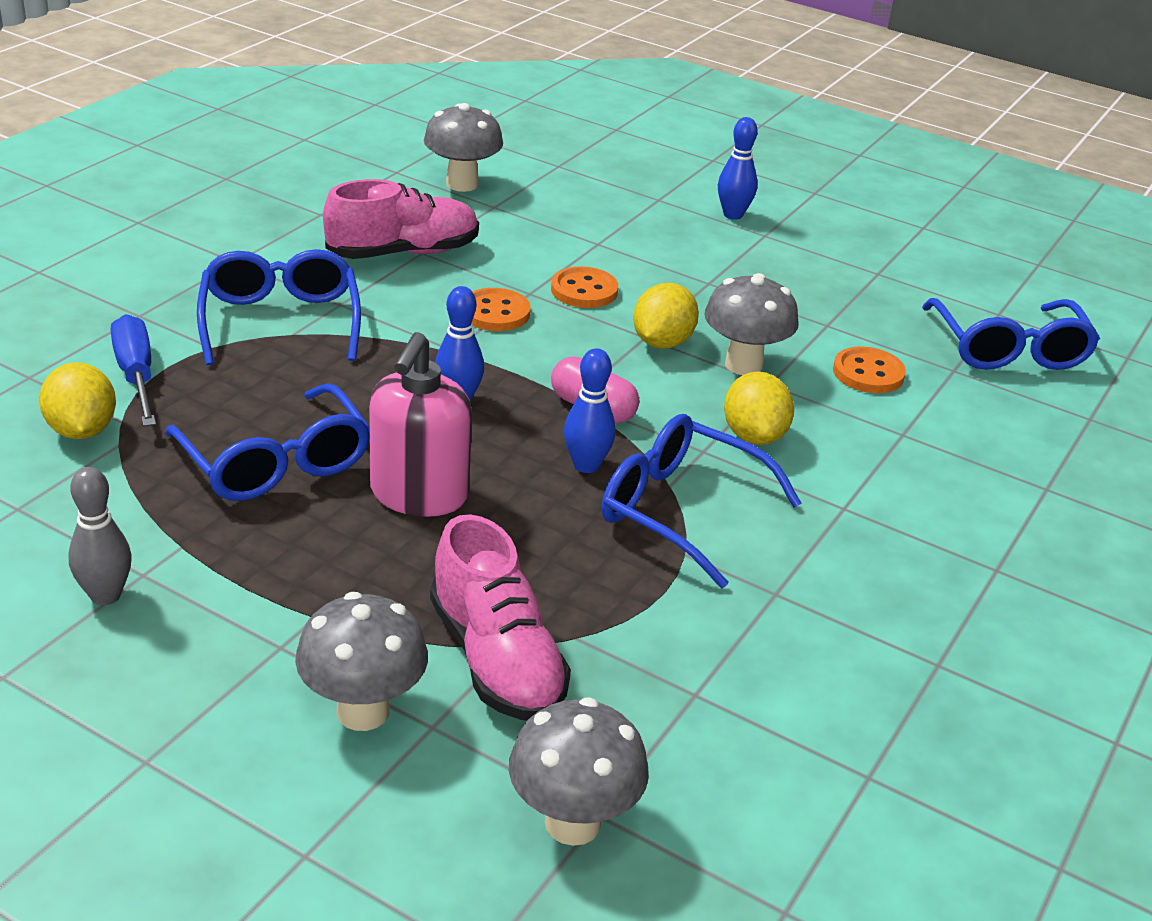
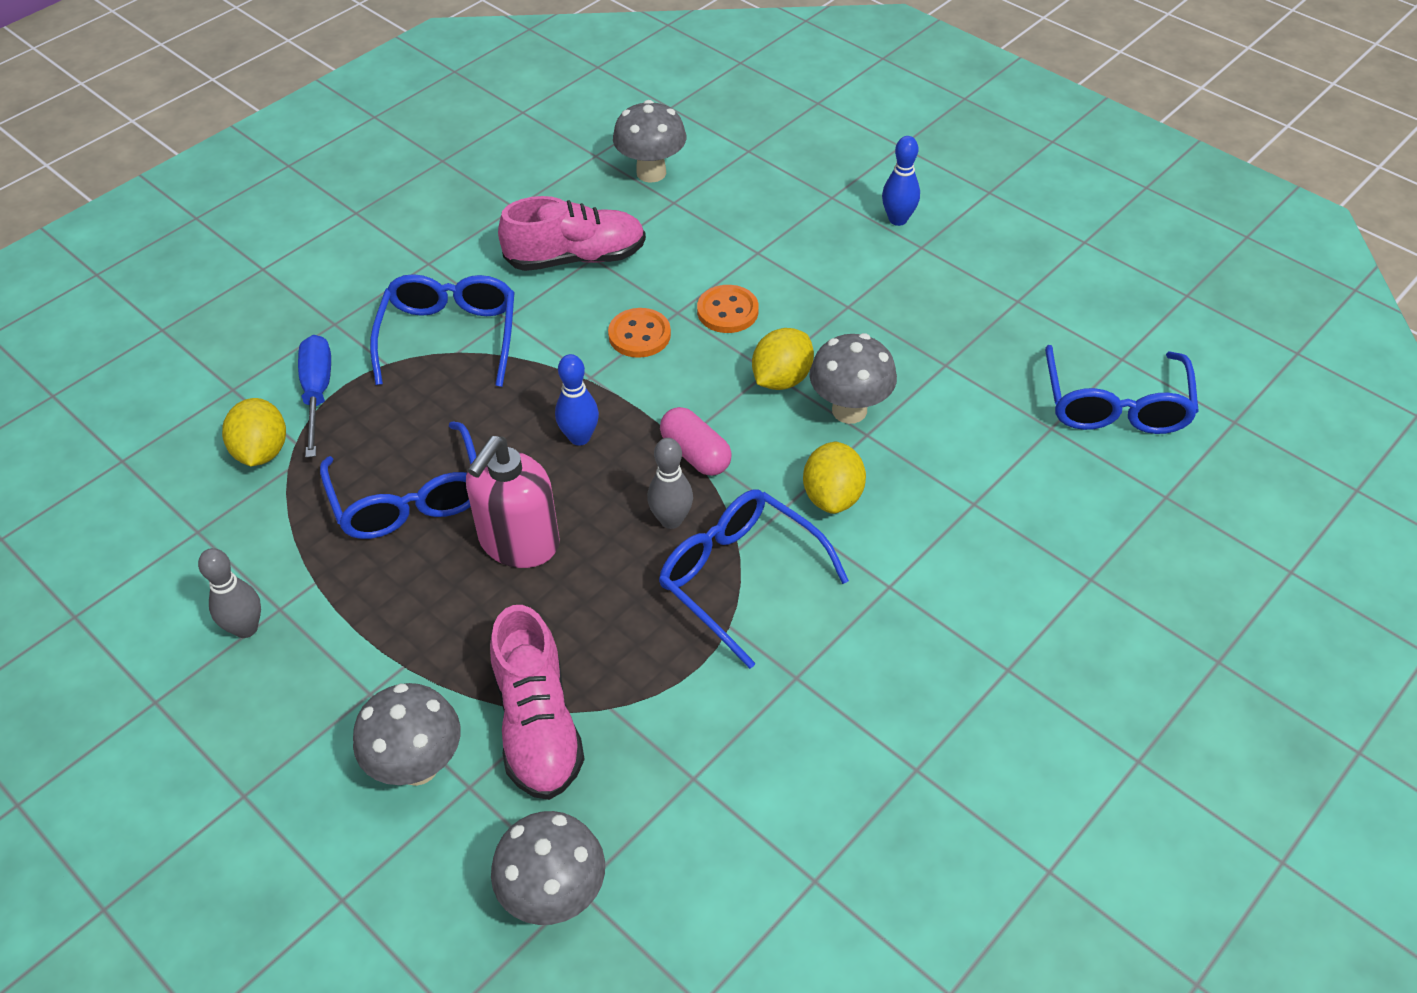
camera: 15 degrees right, 15 degrees up
blue bowling pin [564,348,616,473] -> grey bowling pin [647,438,693,529]
orange button [833,346,906,393] -> none

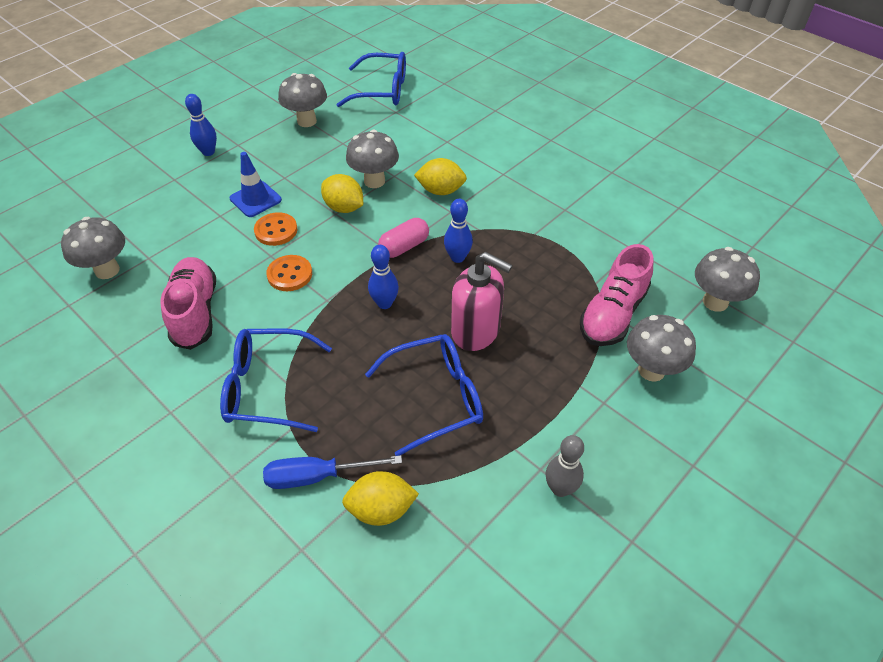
camera: 90 degrees left, 0 degrees up
pink shoe [490,605,585,800] -> pink shoe turned 135 degrees clockwise [580,244,653,346]
grey bowling pin [647,438,693,529] -> blue bowling pin [444,199,473,263]
blue glasses [659,489,849,669] -> none
none -> blue traffic cone [230,152,282,217]
none -> grey mushroom [278,73,327,127]

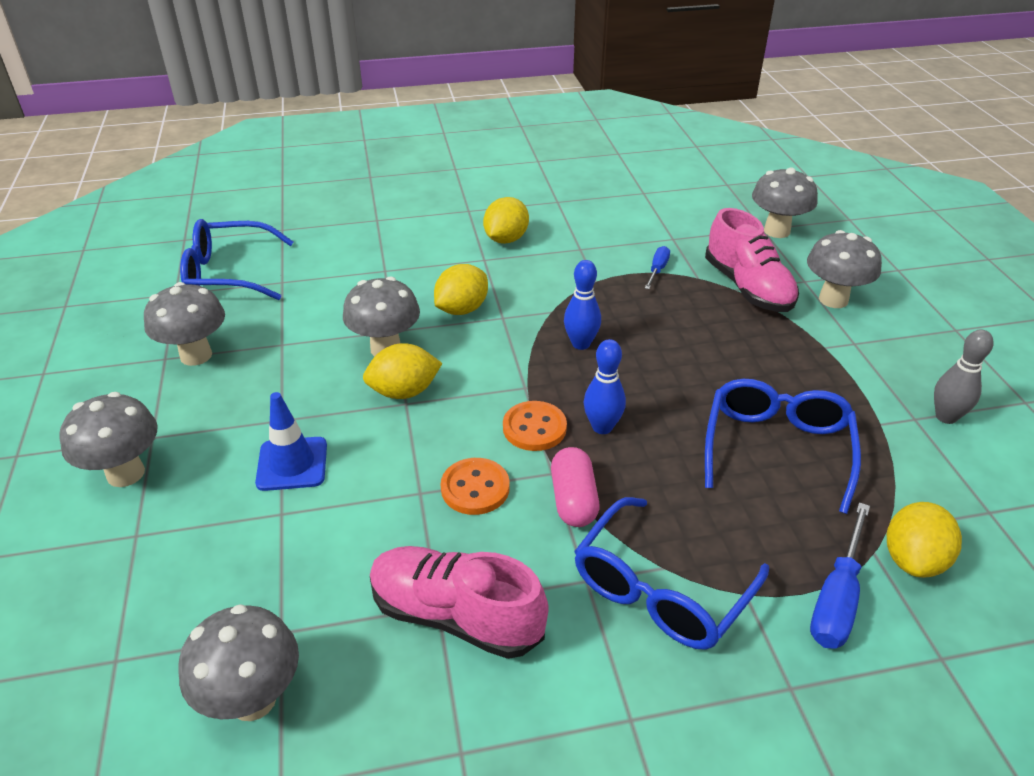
camera: 55 degrees left, 10 degrees down
blue bowling pin [185,94,217,156] -> grey mushroom [59,392,158,487]
orange button [254,212,298,246] -> orange button moved to [503,401,567,451]
blue glasses [336,52,406,107] -> blue glasses turned 135 degrees counterclockwise [180,219,293,300]
pink capsule [378,218,429,258] -> pink capsule moved to [551,447,599,527]
pink soap dispenser [451,252,513,351] -> none
none -> yellow lemon [483,197,529,244]
none -> blue screwdriver [645,246,670,289]

